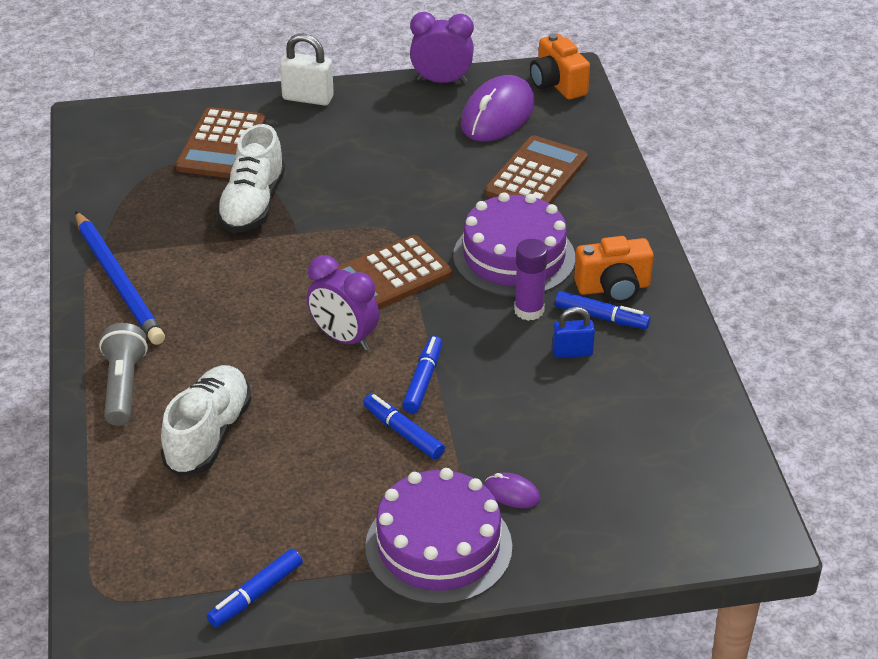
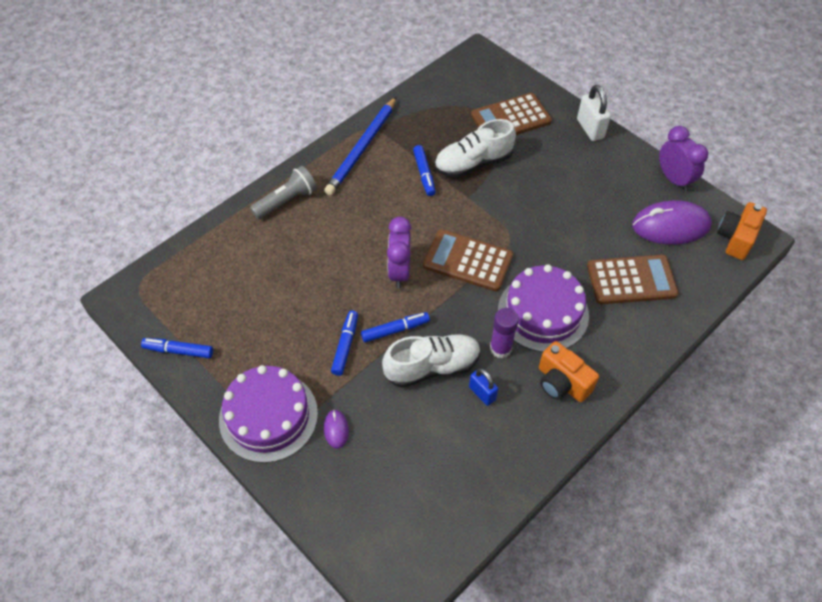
camera: 55 degrees right, 15 degrees up
white shoe [161,365,251,476] -> white shoe moved to [382,334,481,388]
blue marker [555,291,651,329] -> blue marker moved to [413,145,436,196]

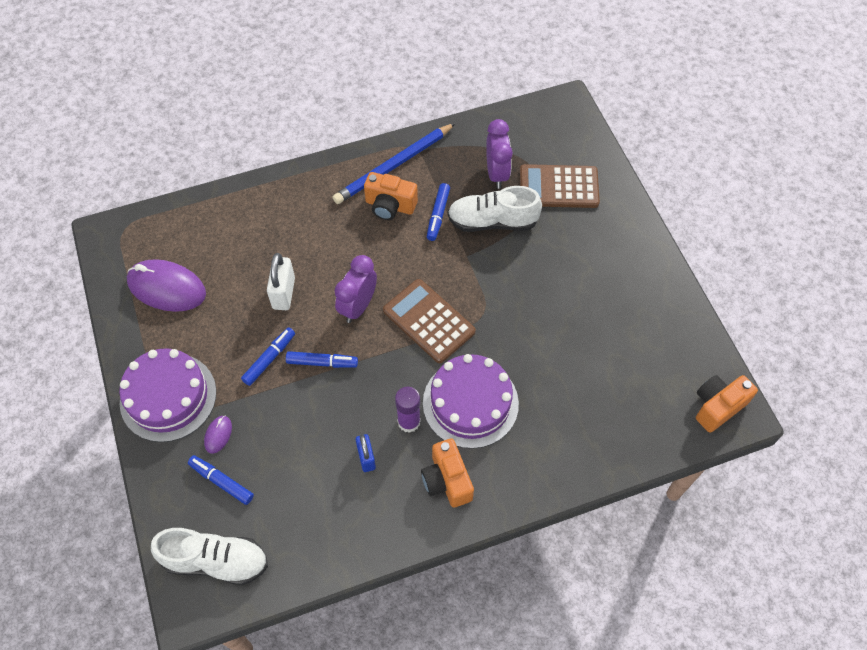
camera: 25 degrees right, 5 degrees up
blue marker [141,338,213,358] -> blue marker moved to [188,455,254,505]
grey flashlight [250,166,317,219] -> none
white shoe [382,334,481,388] -> white shoe moved to [151,528,268,585]
white padlock [577,85,611,141] -> white padlock moved to [267,253,295,310]
brown calculator [587,255,679,304] -> none
purple mouse [632,200,712,244] -> purple mouse moved to [127,259,206,312]
purple clock [659,126,708,192] -> purple clock moved to [486,119,513,189]
none -> orange camera [364,172,418,220]

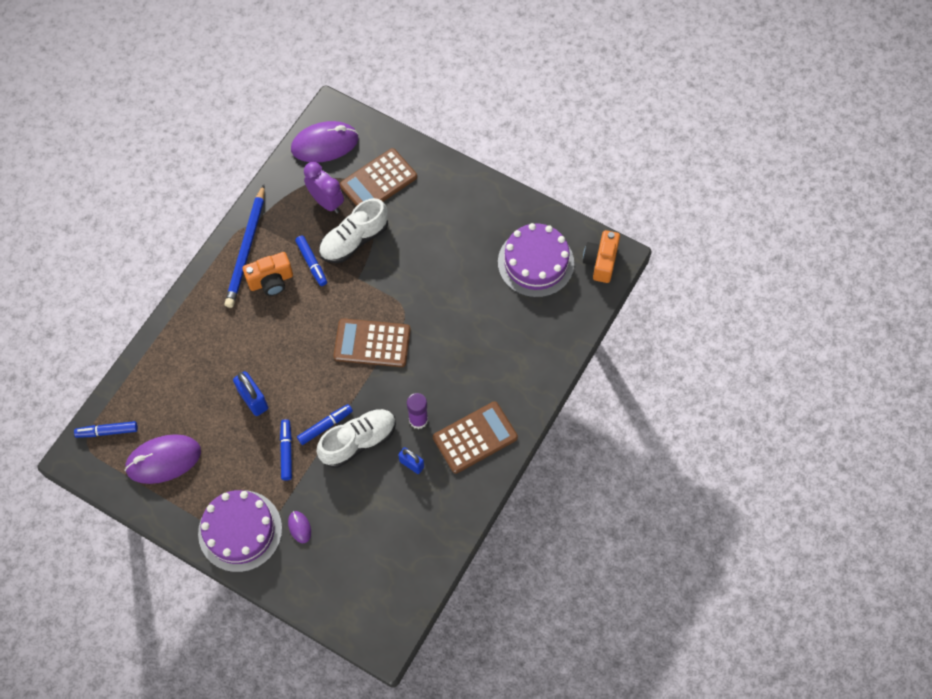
camera: 40 degrees left, 5 degrees up
white shoe [151,528,268,585] -> white shoe moved to [317,409,396,468]
blue marker [188,455,254,505] -> blue marker moved to [74,421,138,438]
white padlock [267,253,295,310] -> blue padlock [233,371,268,416]
purple clock [335,255,377,323] -> none
orange camera [421,438,474,508] -> brown calculator [433,402,518,474]
purple cake [423,354,519,449] -> purple cake moved to [498,223,574,298]
none -> purple mouse [291,121,358,162]

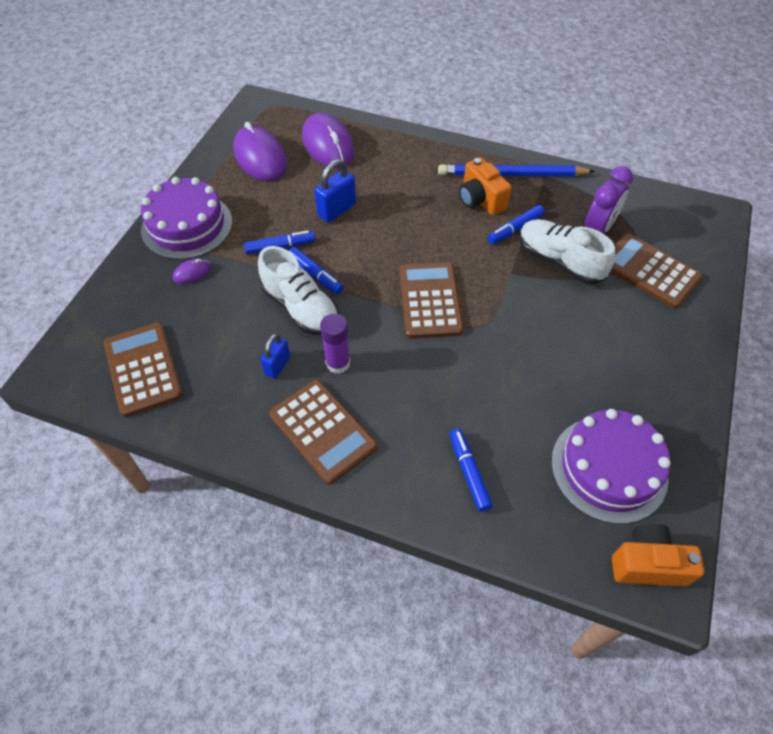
camera: 80 degrees right, 10 degrees down
blue marker [74,421,138,438] -> blue marker moved to [450,429,493,512]
purple mouse [291,121,358,162] -> purple mouse moved to [302,113,354,168]
none -> brown calculator [104,322,183,417]

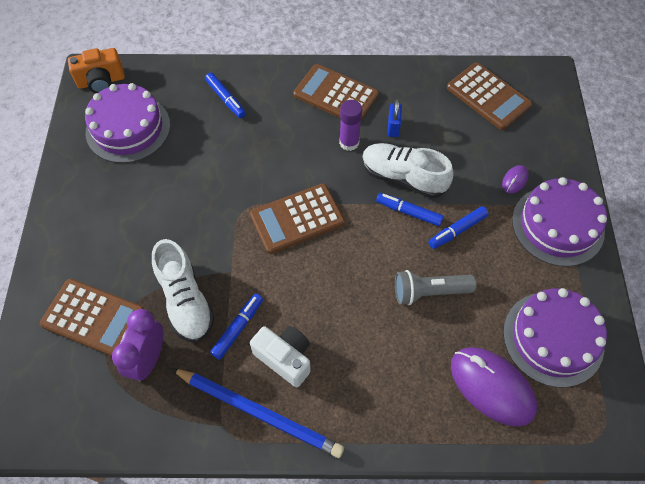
camera: 160 degrees right, 5 degrees up
purple mouse [233,122,287,181] -> purple cake [503,288,607,387]
blue padlock [315,159,356,223] -> grey flashlight [395,270,476,305]
brown calculator [399,262,464,338] -> brown calculator turned 90 degrees clockwise [250,183,345,254]
blue pencil [438,164,595,176] -> blue pencil turned 45 degrees clockwise [171,368,344,458]
orange camera [459,157,512,215] -> white camera [250,326,311,387]
white shoe [519,219,615,284] -> white shoe turned 45 degrees clockwise [152,239,214,342]

